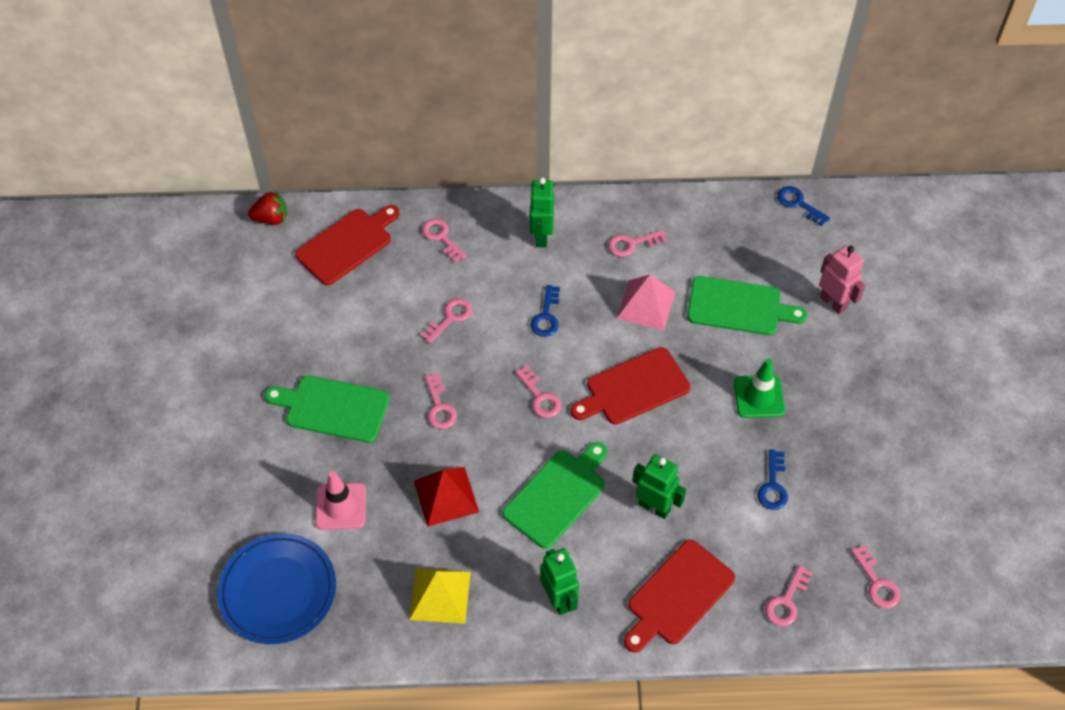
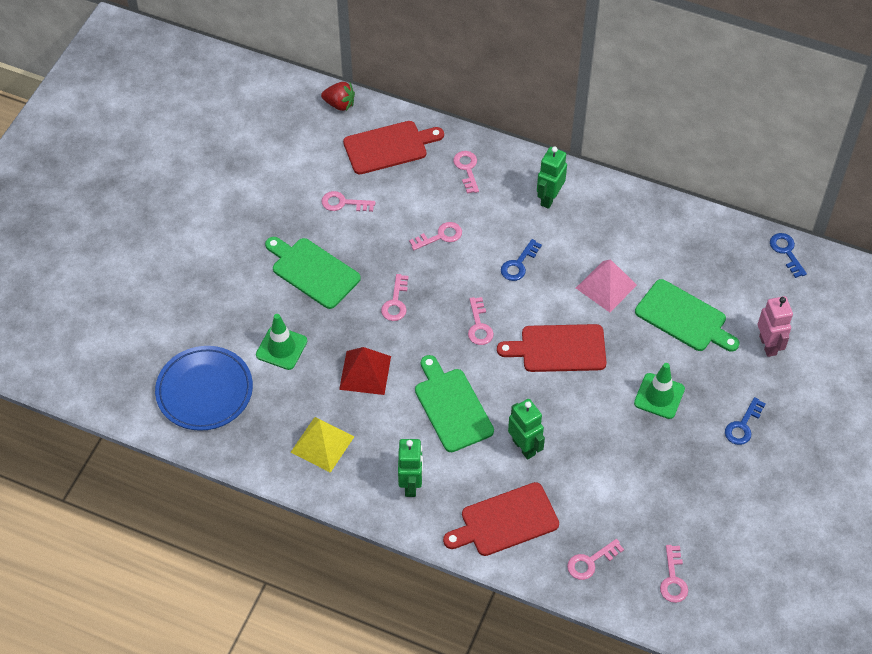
camera: 25 degrees right, 0 degrees up
pink traffic cone [315,471,366,530] -> green traffic cone [256,314,307,370]
green cutting board [502,442,608,549] -> green cutting board turned 90 degrees counterclockwise [415,355,494,452]
pink key [608,230,667,257] -> pink key moved to [321,191,375,212]
blue key [758,450,788,510] -> blue key moved to [725,397,766,445]

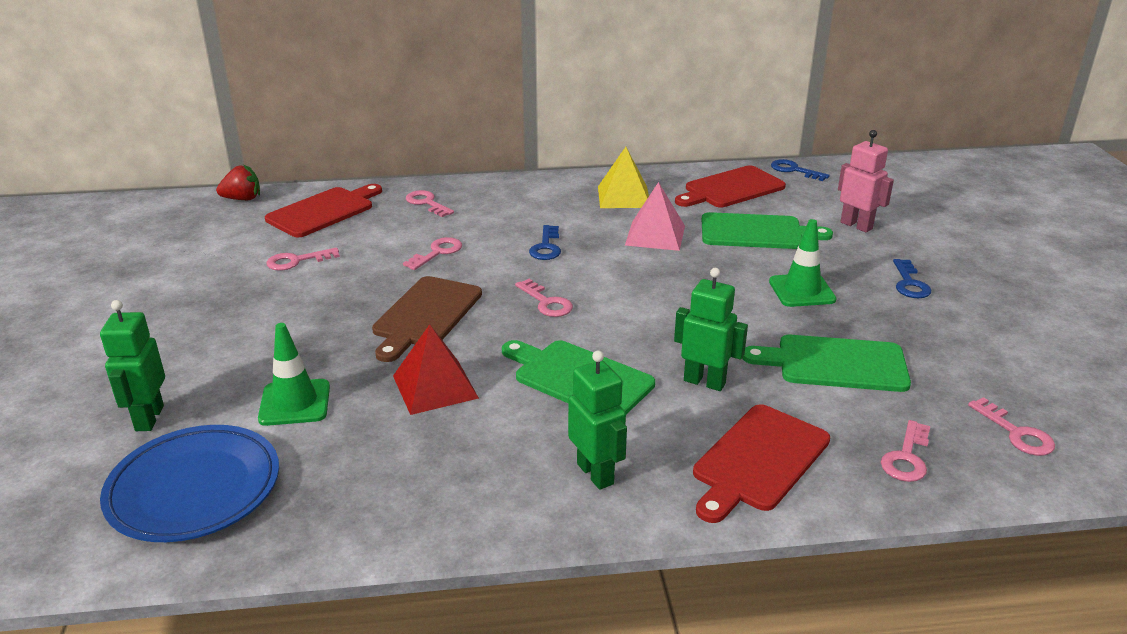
camera: 30 degrees left, 25 degrees down
green cutting board [265,237,361,309] -> green cutting board moved to [742,335,911,392]
yellow pyramid [291,417,355,473] -> yellow pyramid moved to [598,147,649,208]
pink key [381,274,409,321] -> brown cutting board [372,276,482,362]
red cutting board [497,324,606,372] -> red cutting board moved to [675,165,786,207]
green robot [537,147,567,209] -> green robot moved to [100,300,165,431]

